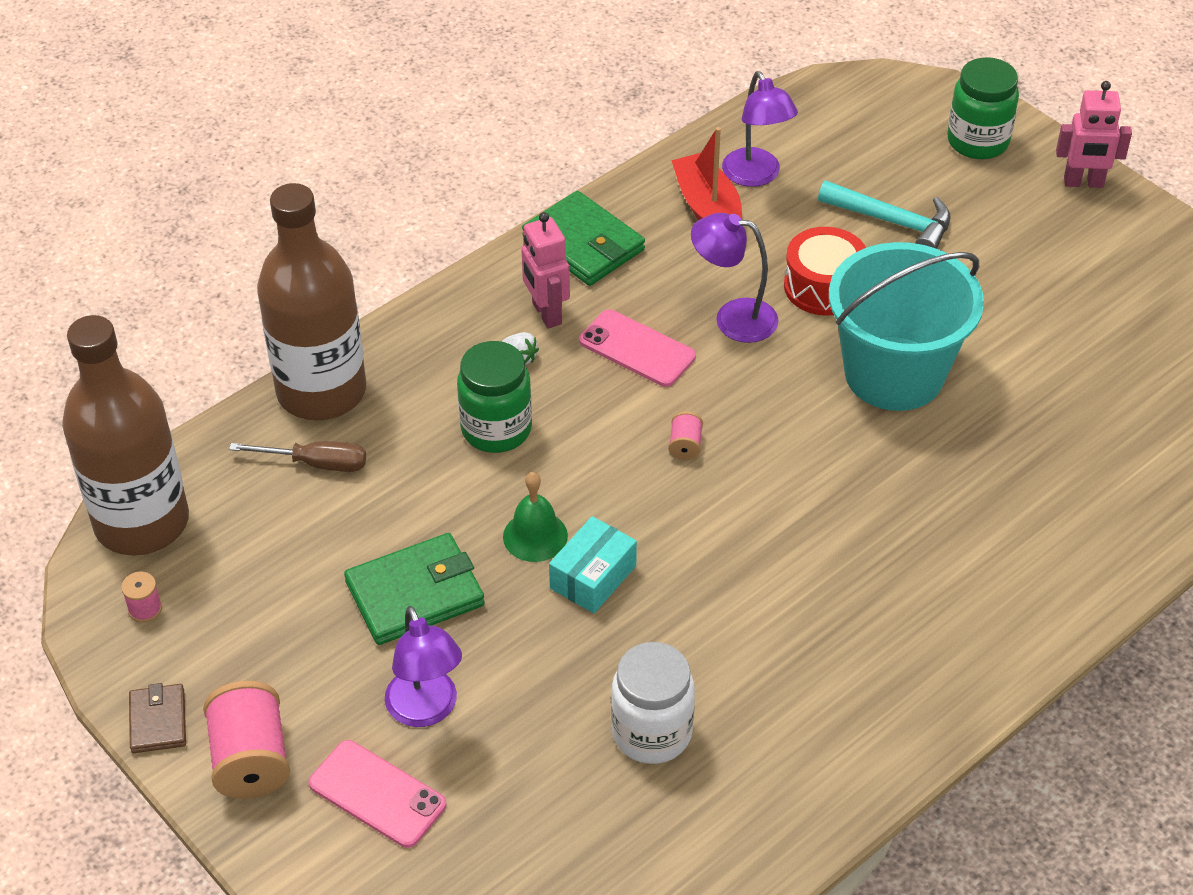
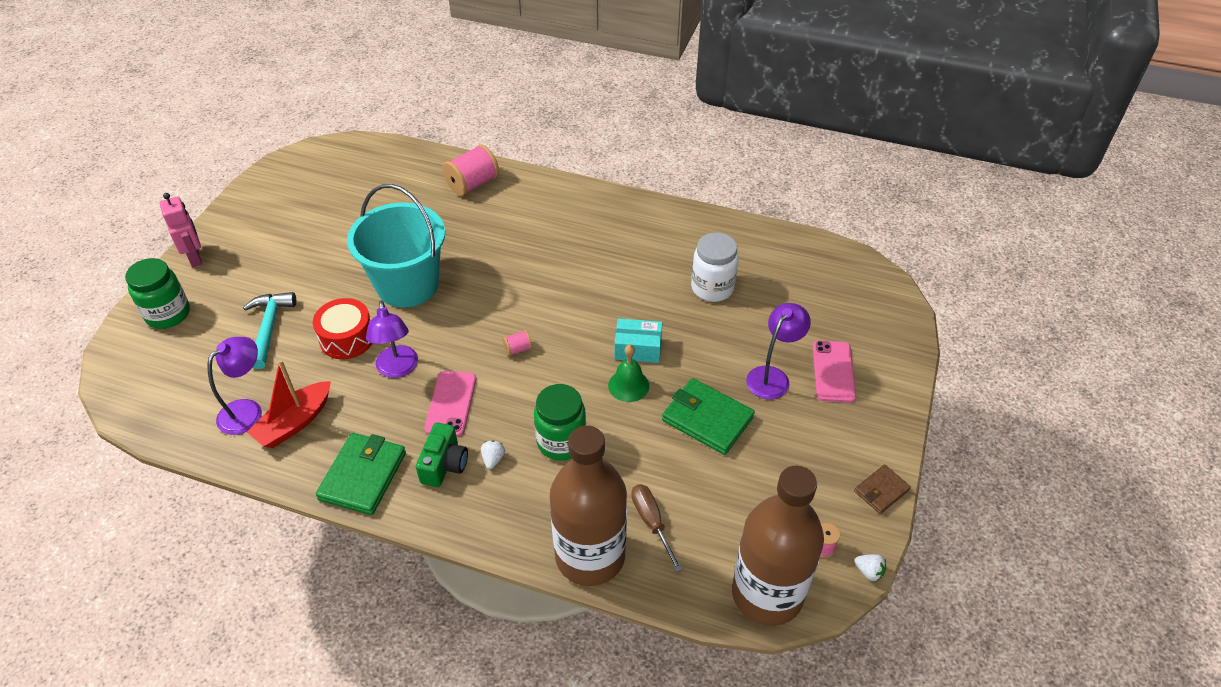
camera: 120 degrees left, 0 degrees up
pink spool [203,681,290,799] -> pink spool moved to [442,144,499,196]
pink robot [521,212,570,329] -> green camera [416,423,468,487]
none -> white strawberry [855,554,886,582]

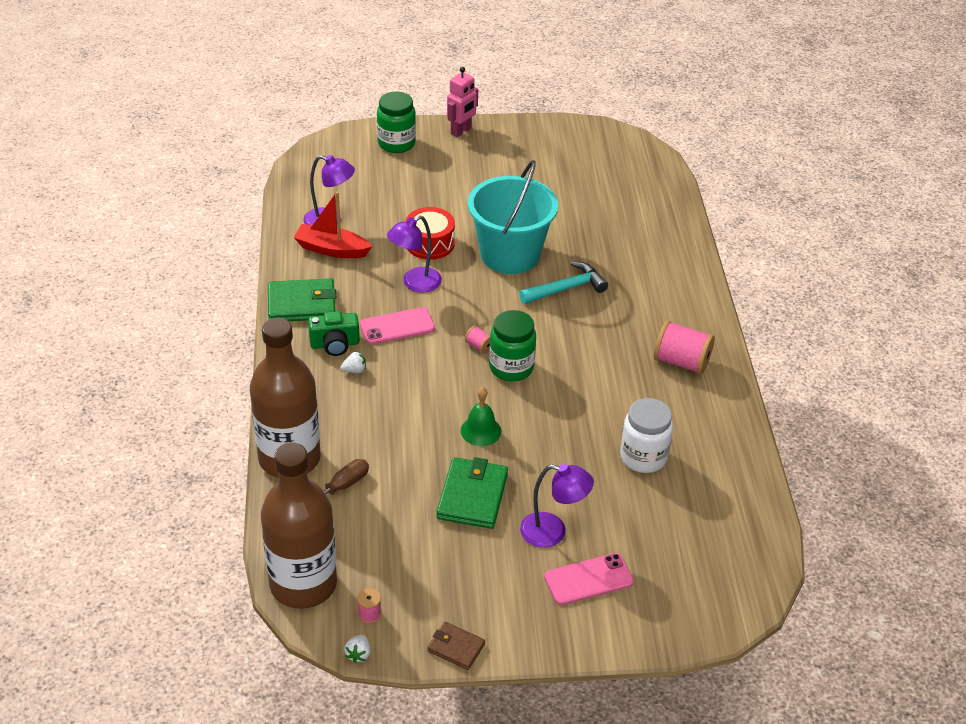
camera: 65 degrees right, 5 degrees down
turquoise hammer [243,292,296,369] -> turquoise hammer moved to [519,261,608,304]
pink spool [442,144,499,196] -> pink spool moved to [654,320,715,375]
green jar [534,384,586,461] -> green jar moved to [489,310,536,381]
turquoise box [615,318,663,363] -> none

